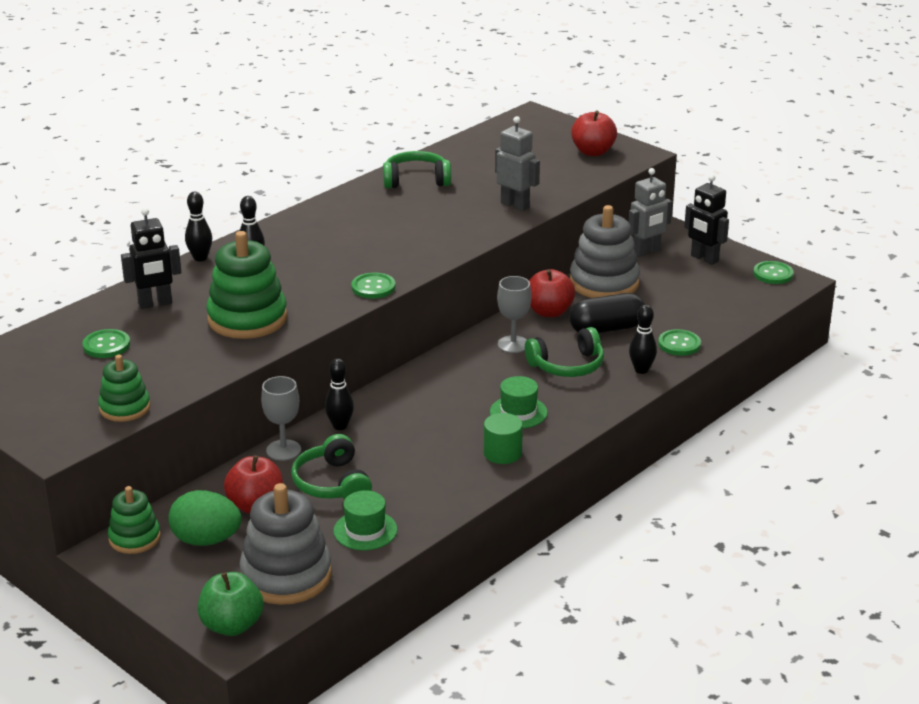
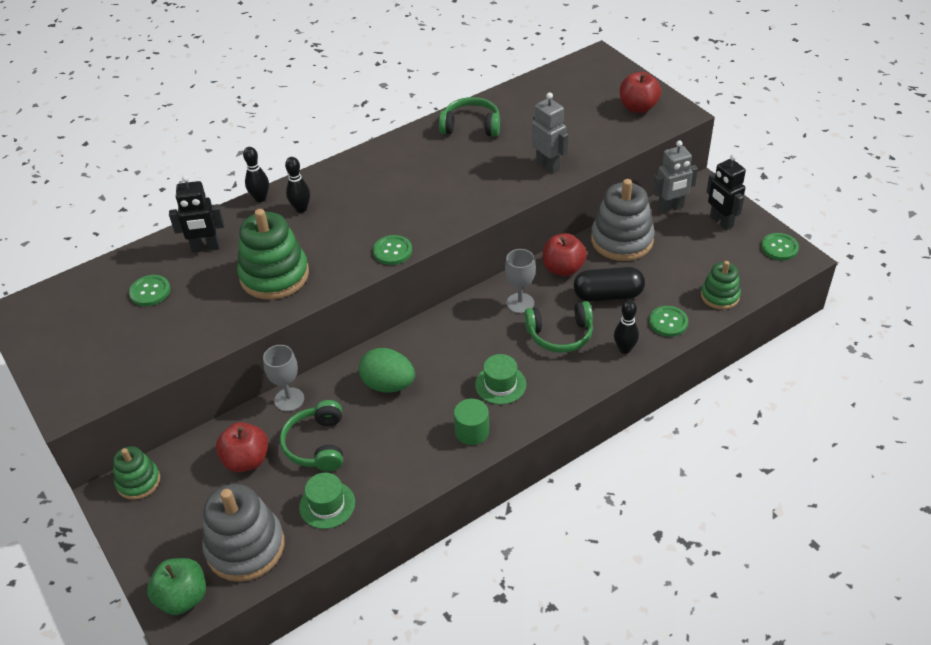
camera: 15 degrees right, 15 degrees up
green stacking toy [98,355,150,422] -> green stacking toy moved to [701,261,741,310]
green egg [168,490,242,546] -> green egg moved to [359,348,415,393]
black bowling pin [325,358,354,430] -> none

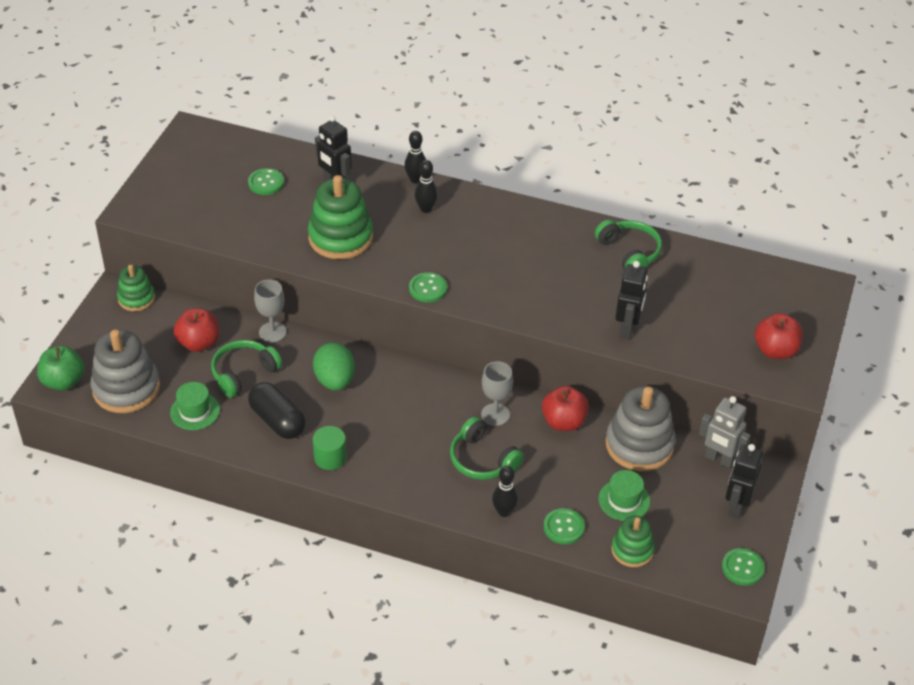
camera: 50 degrees right, 0 degrees up
green hat [475,354,526,405] -> green hat moved to [599,470,650,521]
grey robot [532,92,569,173] -> black robot [615,261,648,339]
black capsule [574,267,645,302] -> black capsule moved to [248,382,306,439]

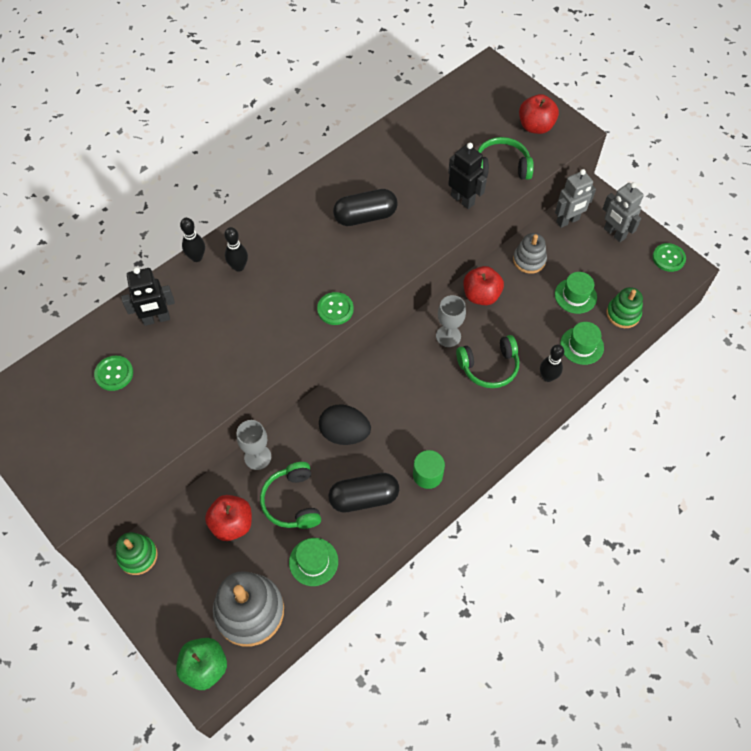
camera: 60 degrees left, 15 degrees up
green stacking toy [308,175,373,259] -> none
green egg [313,342,355,391] -> black egg [319,405,371,445]
green button [544,508,585,544] -> green hat [560,322,604,365]
green headphones [595,220,662,270] -> green headphones moved to [477,137,534,180]
grey stacking toy [605,386,676,471] -> grey stacking toy [513,233,547,274], size x0.58
black robot [726,444,763,519] -> grey robot [603,182,644,242]
none -> black capsule [333,189,398,226]

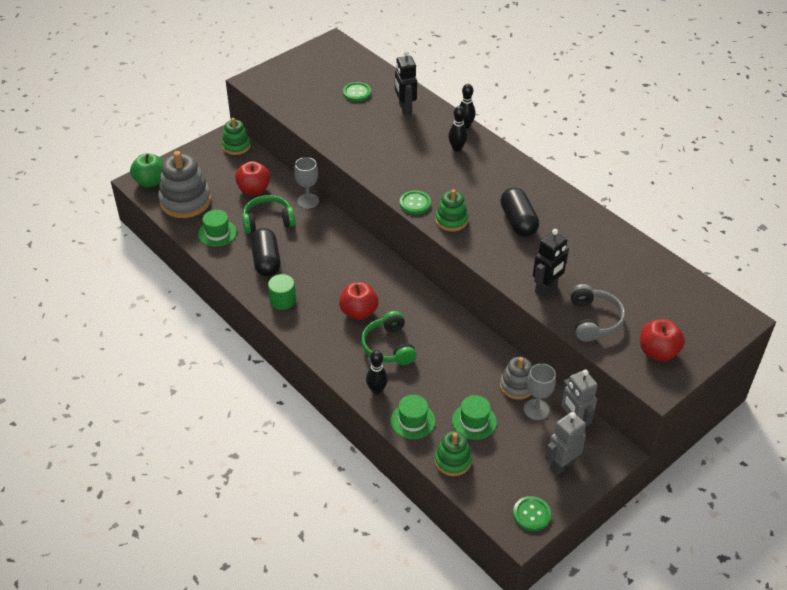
camera: 90 degrees right, 15 degrees down
black egg [319,405,371,445] -> none
grey goblet [436,295,466,347] -> grey goblet moved to [524,363,556,420]
red apple [464,266,504,305] -> red apple moved to [339,282,378,320]
green headphones [477,137,534,180] -> grey headphones [570,284,625,342]
none -> green stacking toy [435,189,468,231]

